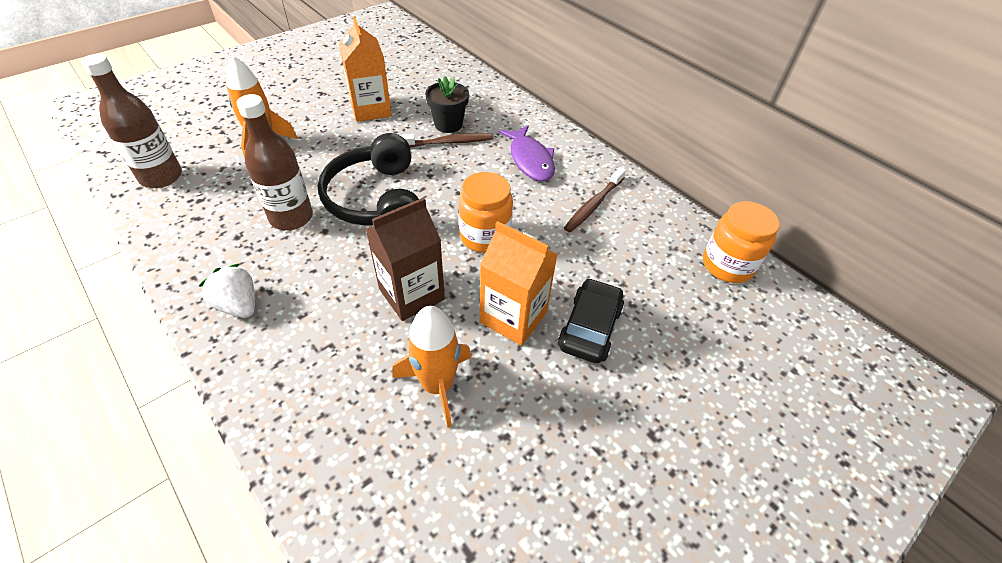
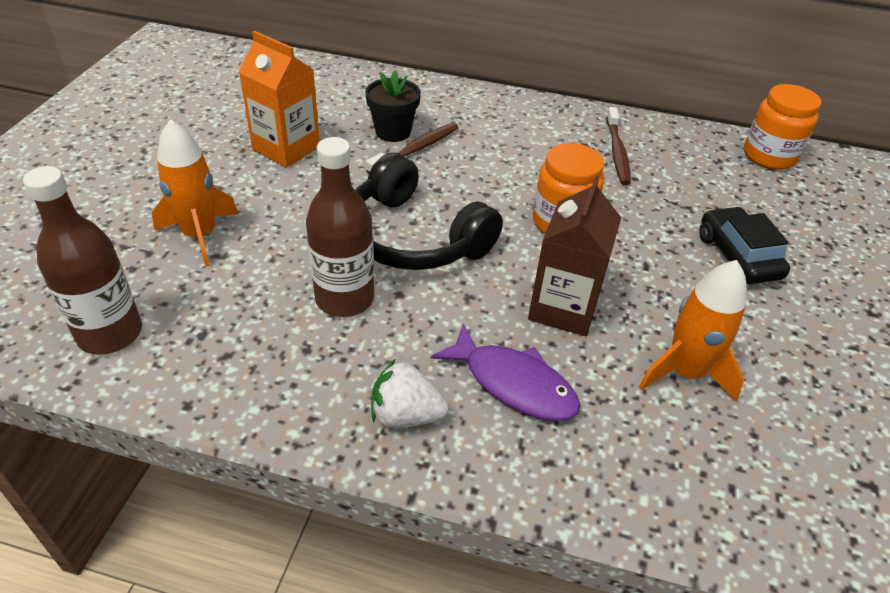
camera: 35 degrees left, 5 degrees down
orange carton [480,221,558,346] -> none
purple fish [499,125,555,181] -> purple fish moved to [431,323,581,421]

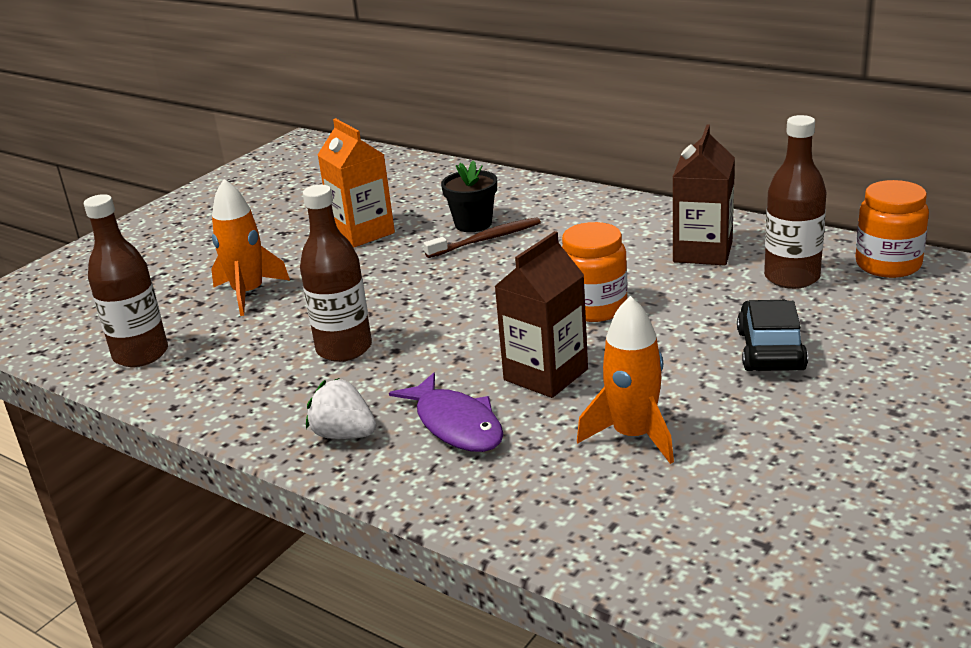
camera: 25 degrees right, 15 degrees down
black headphones [355,153,503,270] -> none
brown toothbrush [606,107,631,185] -> brown carton [673,125,735,265]
none -> brown bottle [764,115,826,289]

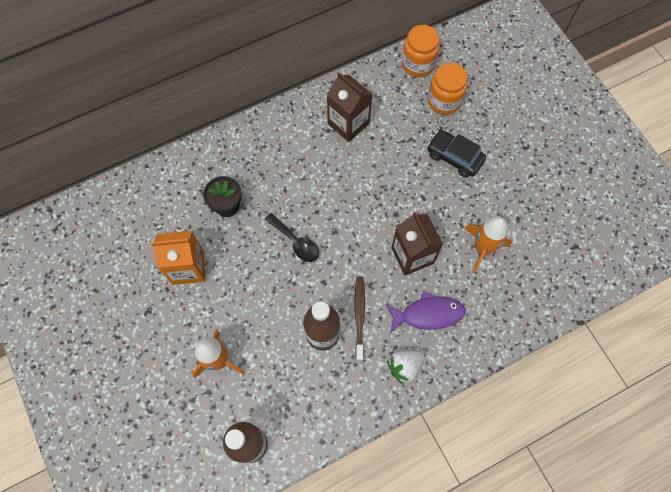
camera: 65 degrees left, 40 degrees up
brown toothbrush [423,217,541,258] -> brown toothbrush moved to [354,276,365,361]
orange jar [562,222,628,322] -> orange jar moved to [427,63,468,115]
brown bottle [764,115,826,289] -> none
none -> black spoon [265,213,319,262]

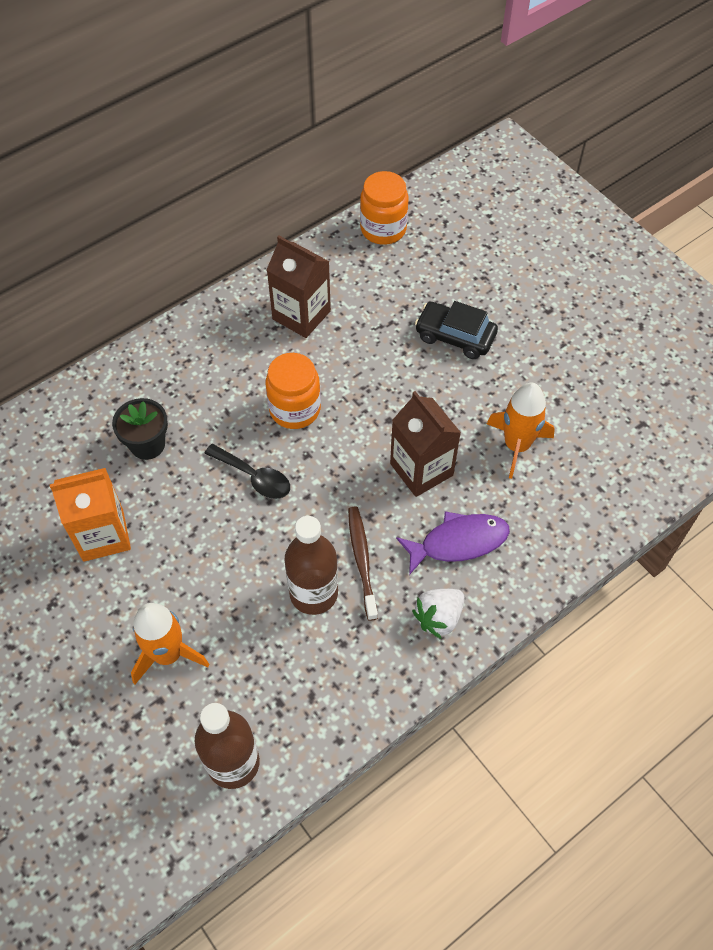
camera: 10 degrees left, 10 degrees down
orange jar [427,63,468,115] -> orange jar moved to [266,353,321,429]

